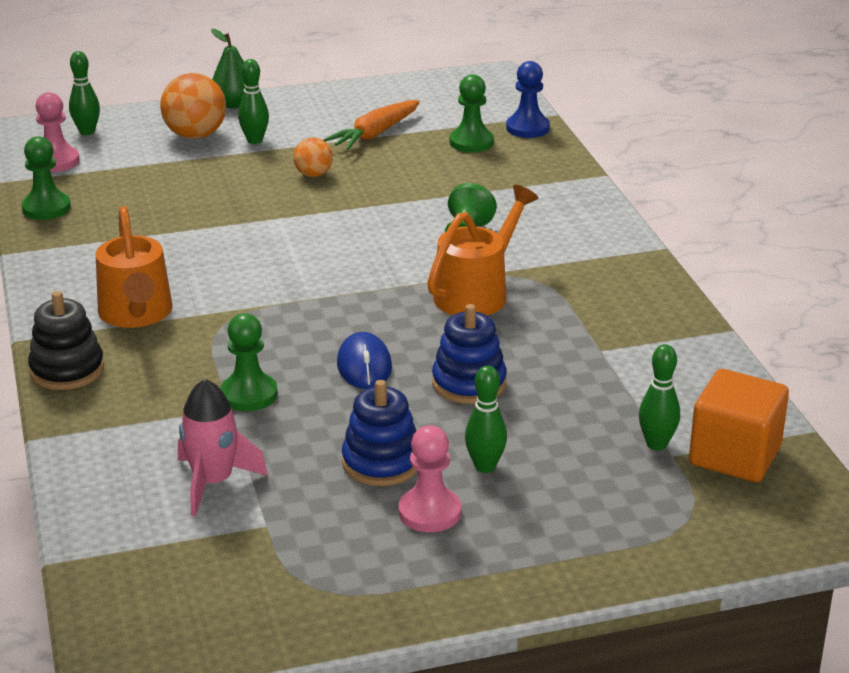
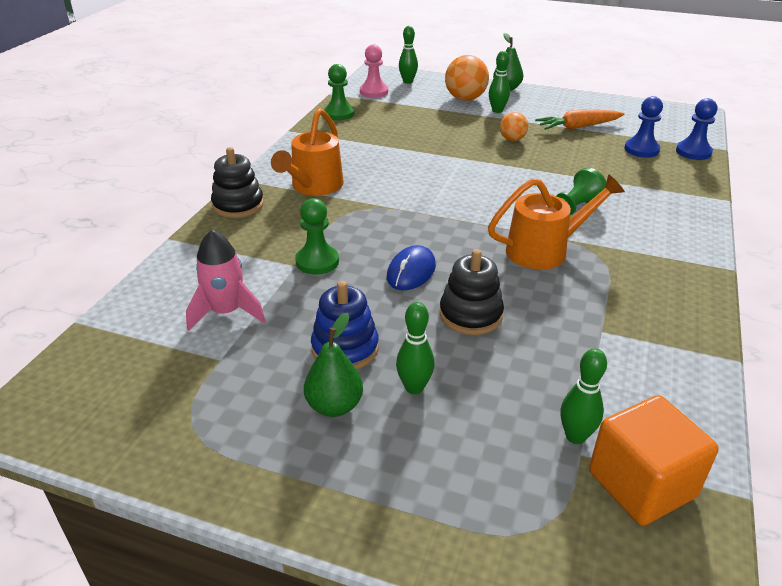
camera: 35 degrees right, 5 degrees up
pink pawn [399,425,461,532] -> green pear [304,313,363,417]
blue stacking toy [432,304,507,404] -> black stacking toy [439,249,504,335]
green pawn [449,74,494,152] -> blue pawn [624,96,663,158]

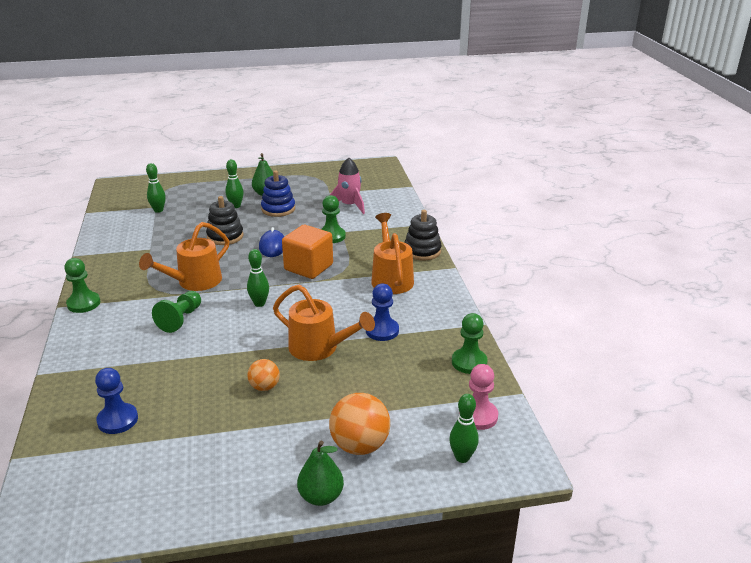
camera: 150 degrees right, 5 degrees down
green bowling pin [489,51,510,113] -> green bowling pin moved to [247,249,269,307]
orange carrot [535,109,624,130] -> none
orange cube [589,395,719,526] -> orange cube moved to [282,225,333,279]
blue pawn [676,98,717,160] -> blue pawn moved to [366,284,399,341]
none -> green pawn [64,258,100,313]
none -> orange watering can [273,285,375,361]

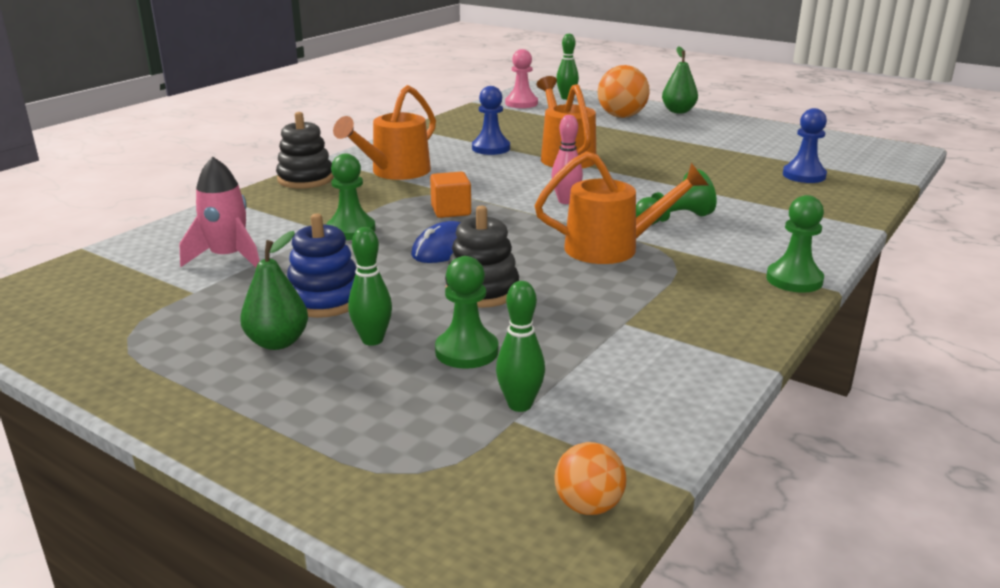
camera: 135 degrees left, 5 degrees down
green bowling pin [247,249,269,307] -> pink bowling pin [551,115,583,204]
orange ball [248,359,280,391] -> orange ball moved to [554,442,627,515]
orange cube [282,225,333,279] -> orange cube [430,172,471,218], size x0.61
green pawn [452,313,488,374] -> green pawn moved to [435,256,498,369]

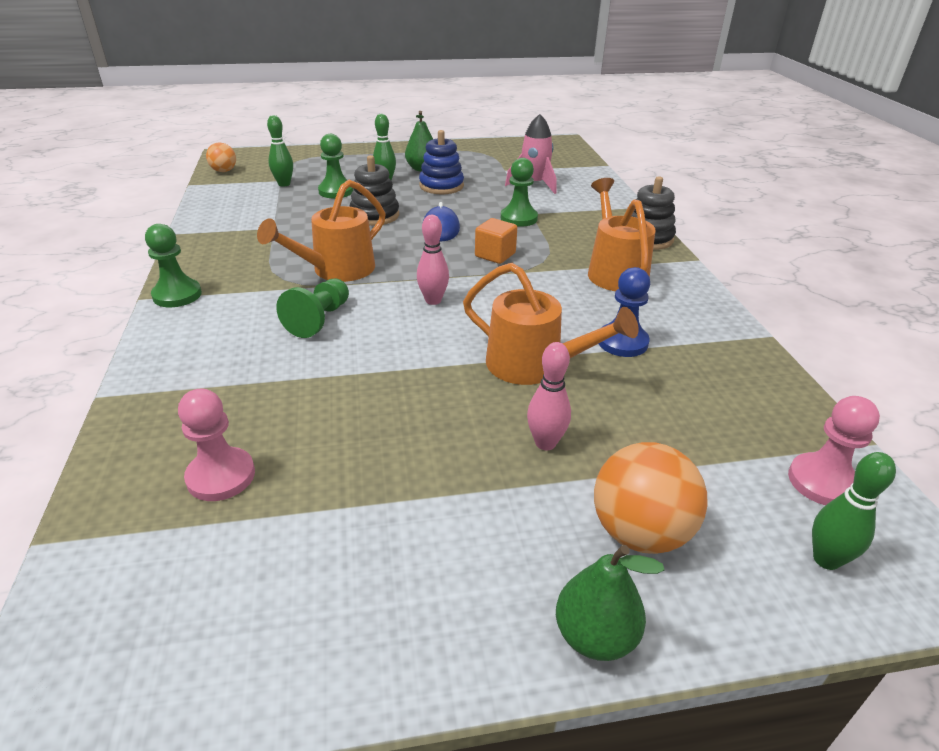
camera: 135 degrees right, 10 degrees up
blue pawn [783,108,827,183] -> pink pawn [178,389,255,501]
none -> pink bowling pin [527,342,571,450]

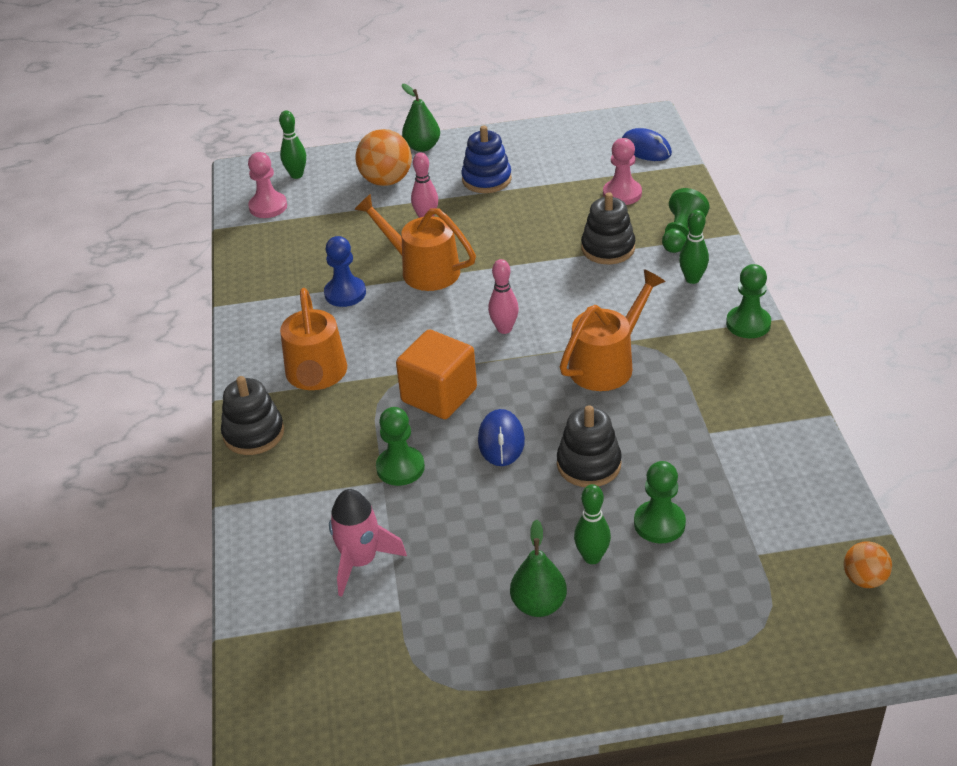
camera: 175 degrees left, 5 degrees up
green bowling pin [267,115,293,187] -> green bowling pin moved to [679,210,709,284]
green pawn [276,279,349,338] -> green pawn moved to [662,188,709,253]
blue stacking toy [419,130,464,194] -> blue stacking toy moved to [461,126,512,193]
orange cube [475,218,517,264] -> orange cube [396,330,477,419], size x1.65
none -> black stacking toy [581,192,635,264]
none -> blue mouse [622,128,672,161]

